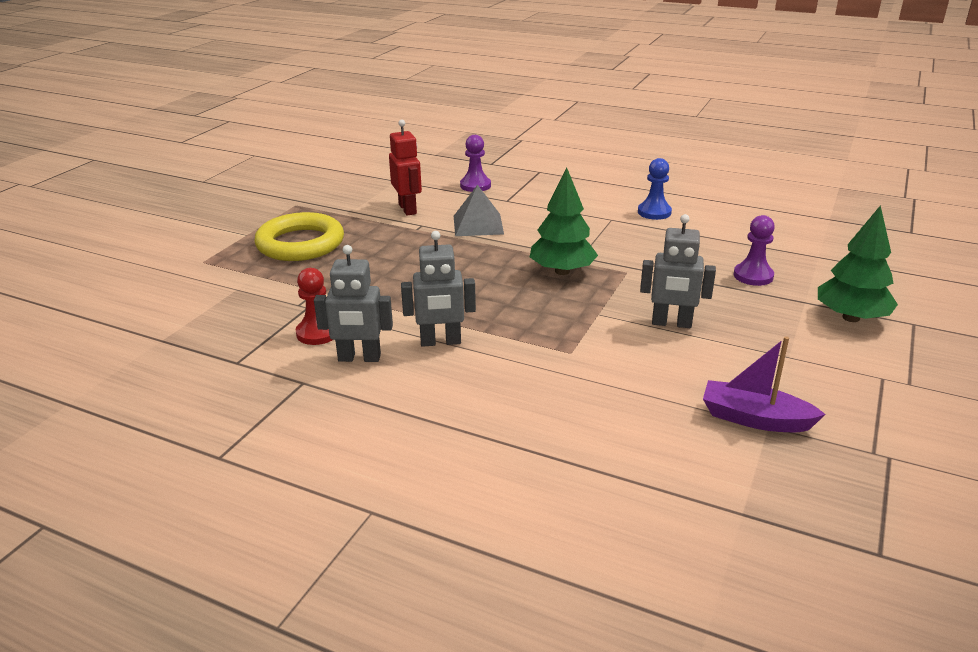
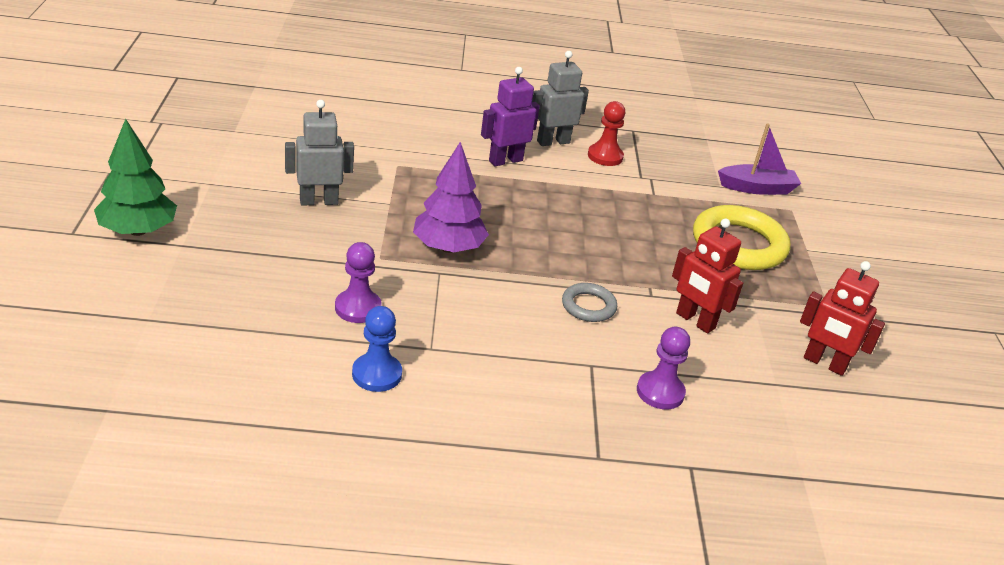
camera: 150 degrees right, 5 degrees up
grey robot [401,231,476,347] -> purple robot [481,67,540,166]
grey pyramid [454,185,504,236] -> grey ring [562,283,617,322]
green tree [530,167,598,275] -> purple tree [413,142,489,253]
purple boat [703,336,826,432] -> purple boat moved to [718,123,801,195]
purple pawn [734,215,775,286] -> purple pawn moved to [335,242,382,323]
none -> red robot [800,261,885,376]

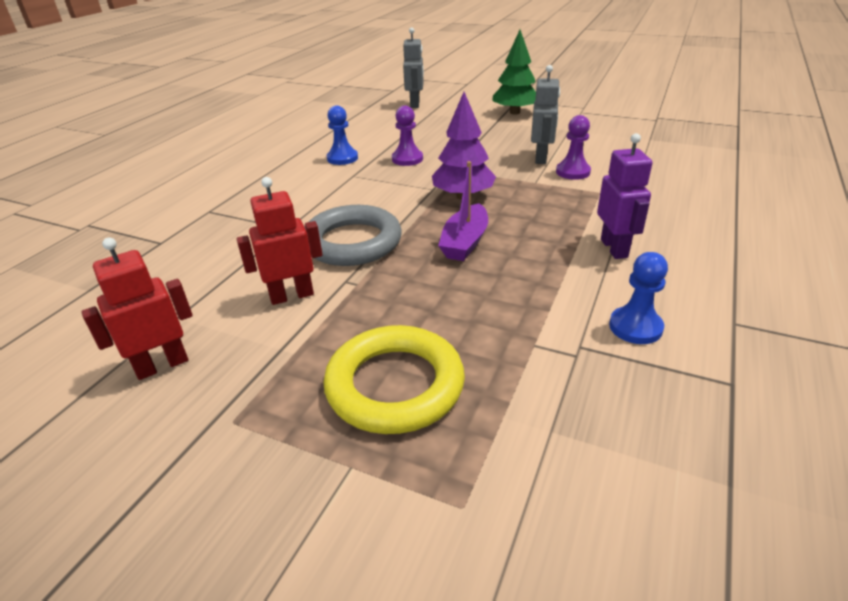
camera: 120 degrees right, 0 degrees up
grey robot [532,51,589,146] -> grey robot moved to [403,28,424,108]
grey ring [562,283,617,322] -> grey ring [305,205,402,266], size x1.95
red pawn [588,101,625,166] -> blue pawn [609,252,668,344]
purple pawn [637,327,690,409] -> purple pawn moved to [556,115,591,180]
purple boat [718,123,801,195] -> purple boat moved to [438,161,488,261]

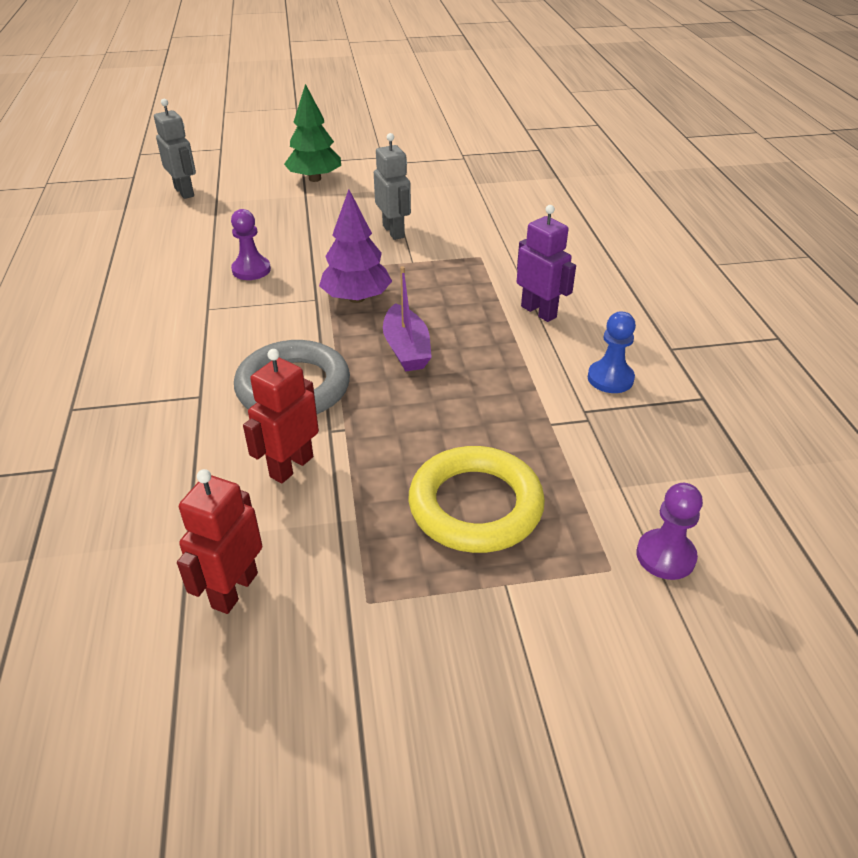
camera: 35 degrees left, 5 degrees up
blue pawn [327,105,358,165] -> none
purple pawn [556,115,591,180] -> purple pawn moved to [636,483,703,580]

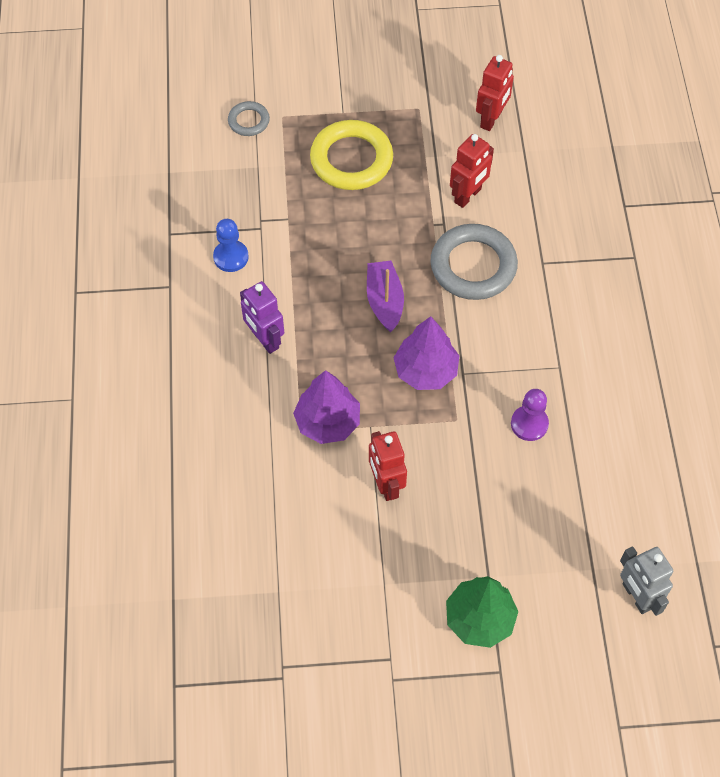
camera: 175 degrees left, 20 degrees up
grey robot [374,133,411,240] -> red robot [369,431,407,501]
purple pawn [636,483,703,580] -> grey ring [228,101,270,136]
none -> purple tree [293,370,360,444]

